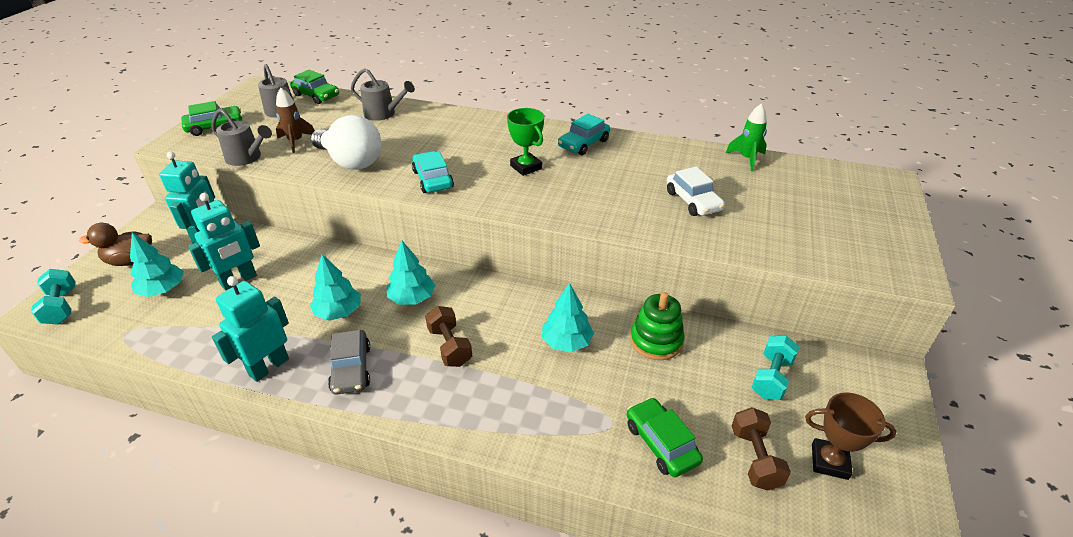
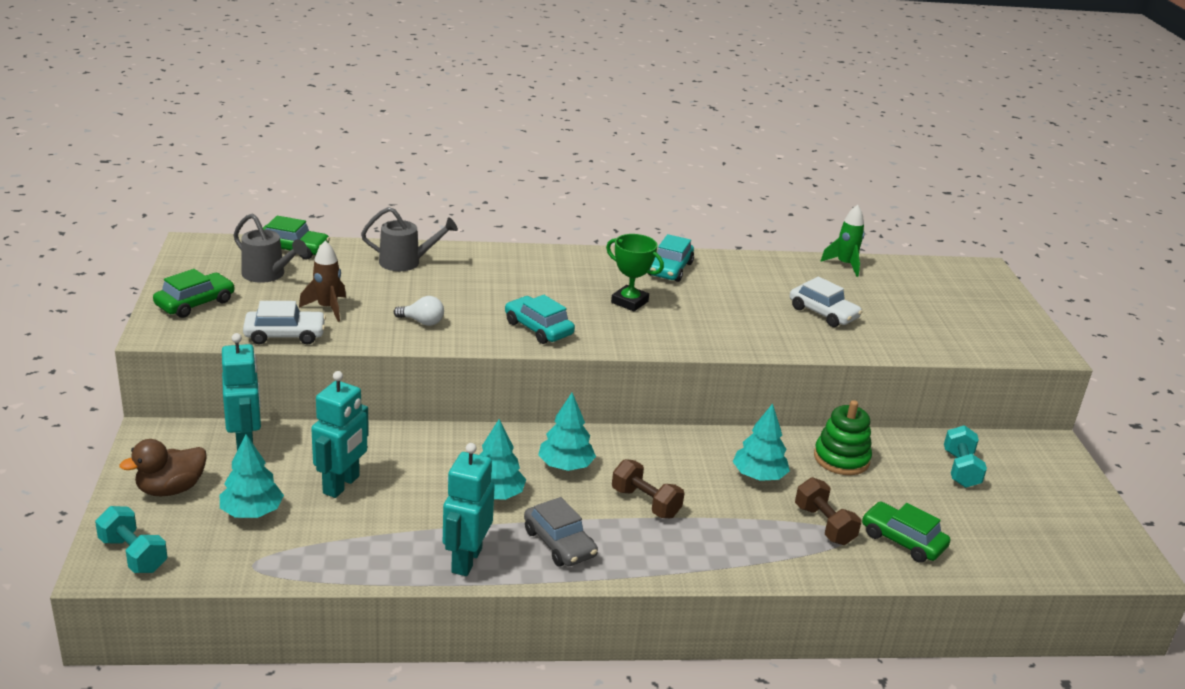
camera: 25 degrees left, 10 degrees down
grey watering can [211,108,272,166] -> white car [243,301,326,344]
white light bulb [311,115,382,170] -> white light bulb [394,296,444,326], size x0.46
brown dumbbell [732,407,791,491] -> brown dumbbell moved to [795,477,861,545]
brown trophy [805,392,896,480] -> none

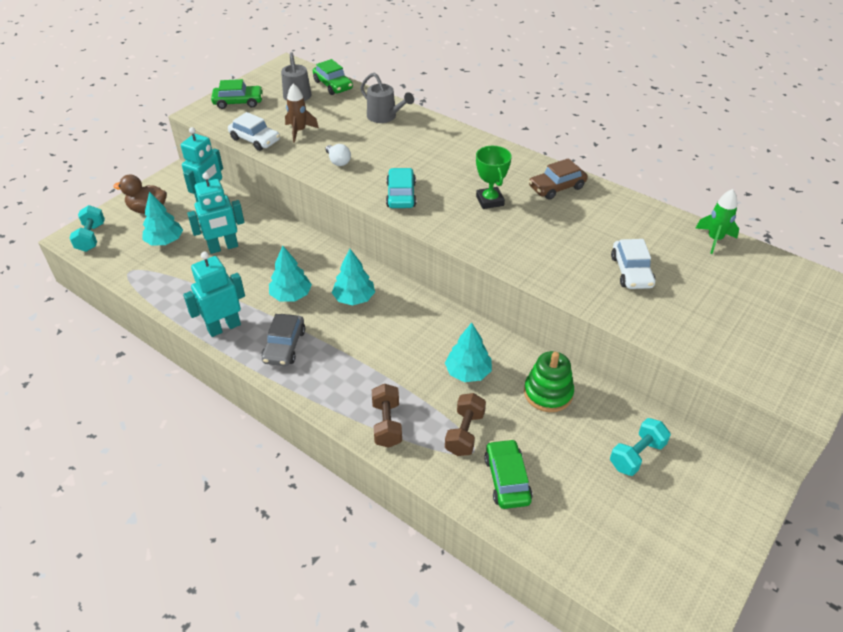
camera: 45 degrees right, 15 degrees up
brown dumbbell [612,459,684,518] -> brown dumbbell moved to [372,384,402,448]
turquoise car [649,234,694,282] -> brown car [529,158,588,200]

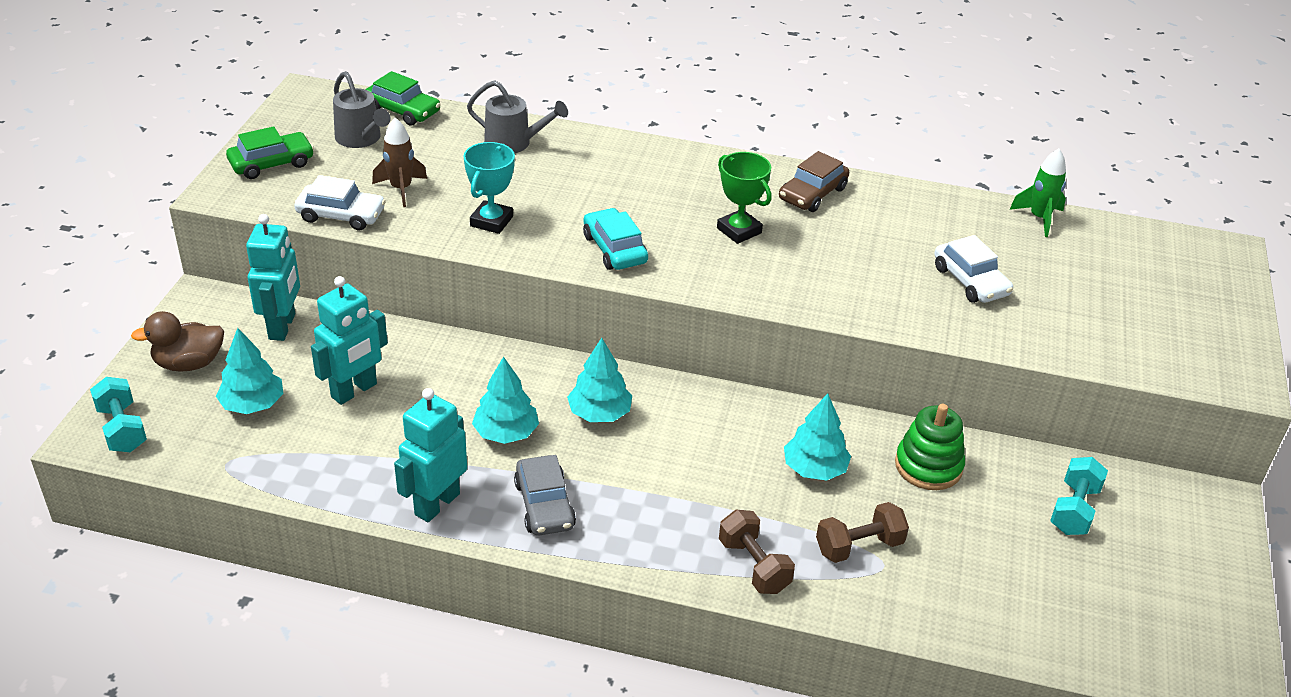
camera: 25 degrees left, 5 degrees down
white light bulb [325,144,351,166] -> turquoise trophy [464,142,515,234]
brown dumbbell [445,393,486,456] -> brown dumbbell turned 75 degrees clockwise [816,502,909,563]
green car [484,439,533,509] -> none

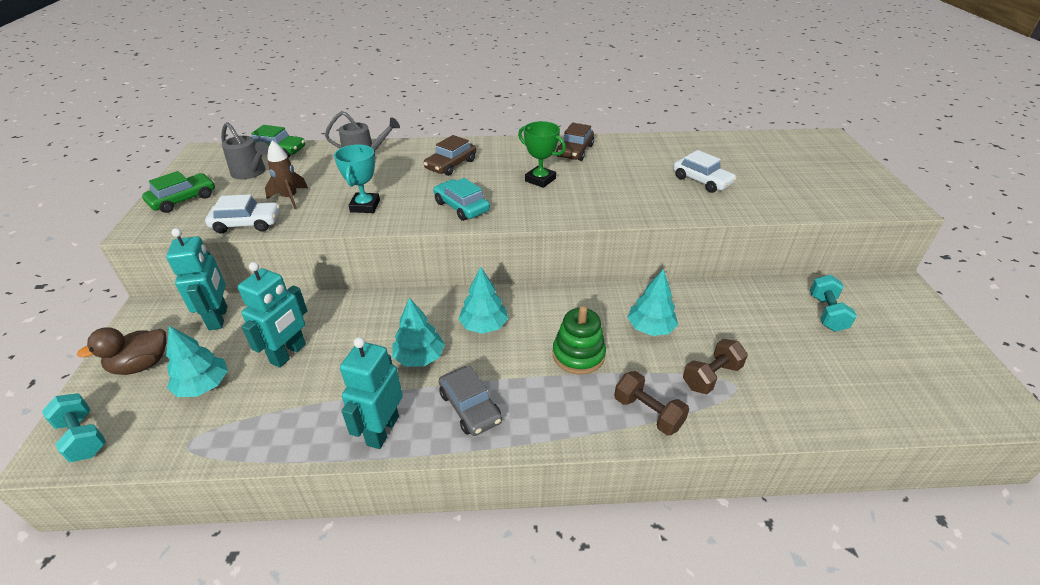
camera: 15 degrees left, 0 degrees up
green stacking toy [895,404,965,490] -> green stacking toy moved to [553,306,606,374]
green rocket [1010,149,1066,237] -> none
none -> brown car [424,135,476,176]

